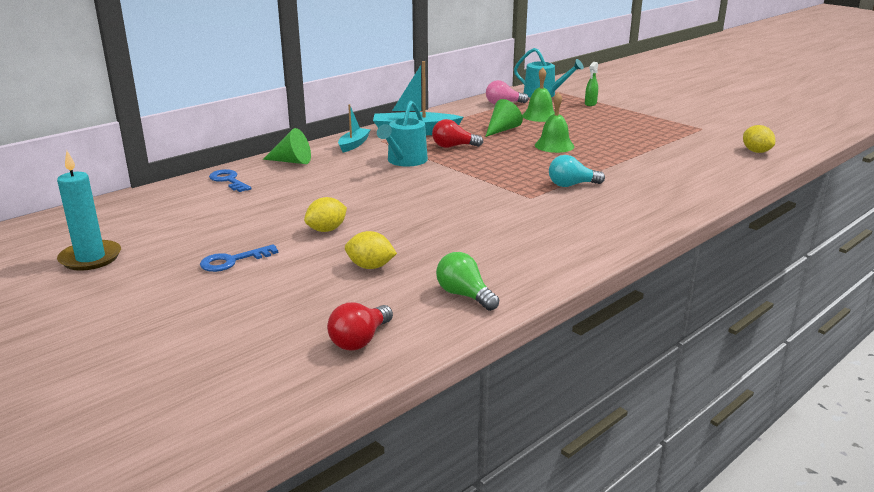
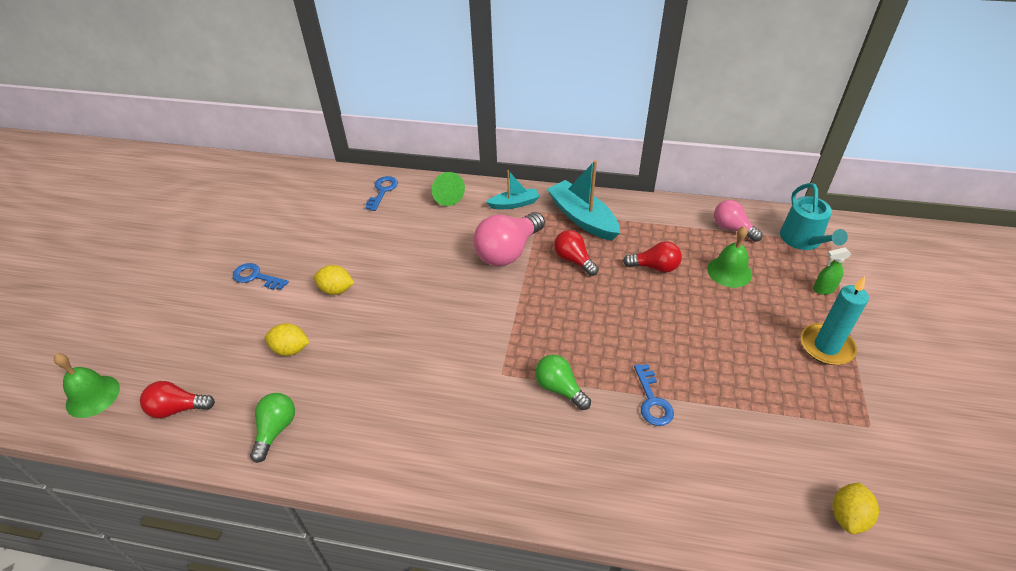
camera: 55 degrees right, 20 degrees up
turquoise candle [57,150,121,271] -> turquoise candle moved to [801,276,869,365]
yellow lemon [345,231,397,269] -> yellow lemon turned 60 degrees counterclockwise [265,323,310,356]
turquoise watering can [377,101,428,167] -> pink light bulb [473,212,545,266]
green cone [485,99,523,137] -> red light bulb [623,241,682,273]
green bell [535,92,574,153] -> green bell moved to [54,353,120,418]
turquoise light bulb [549,155,605,187] -> green light bulb [535,354,591,410]
none -> blue key [634,364,674,426]

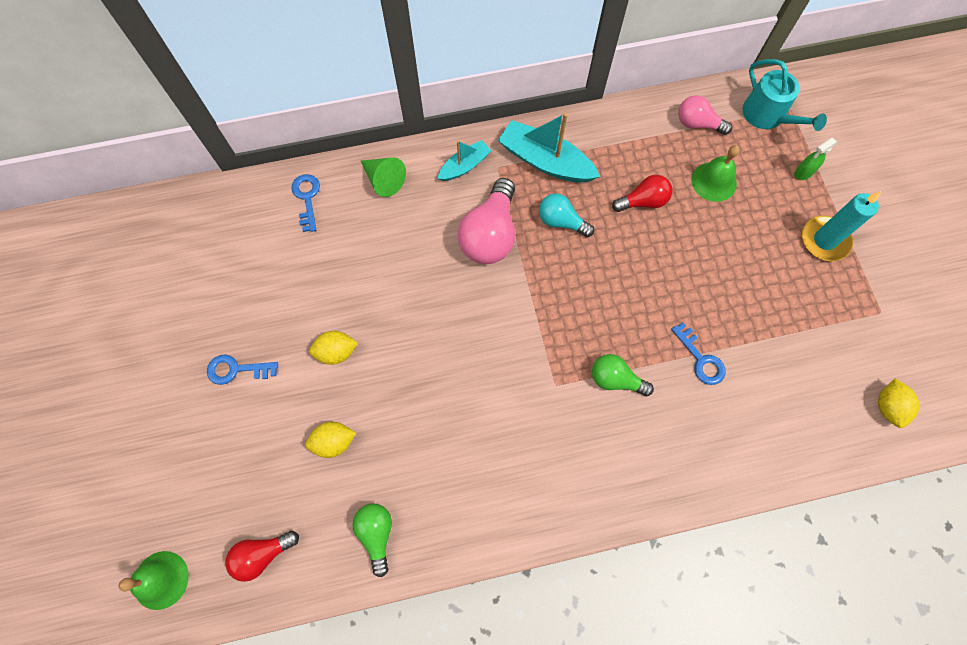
camera: 25 degrees left, 25 degrees up
red light bulb [554,230,599,276] -> turquoise light bulb [539,194,594,237]

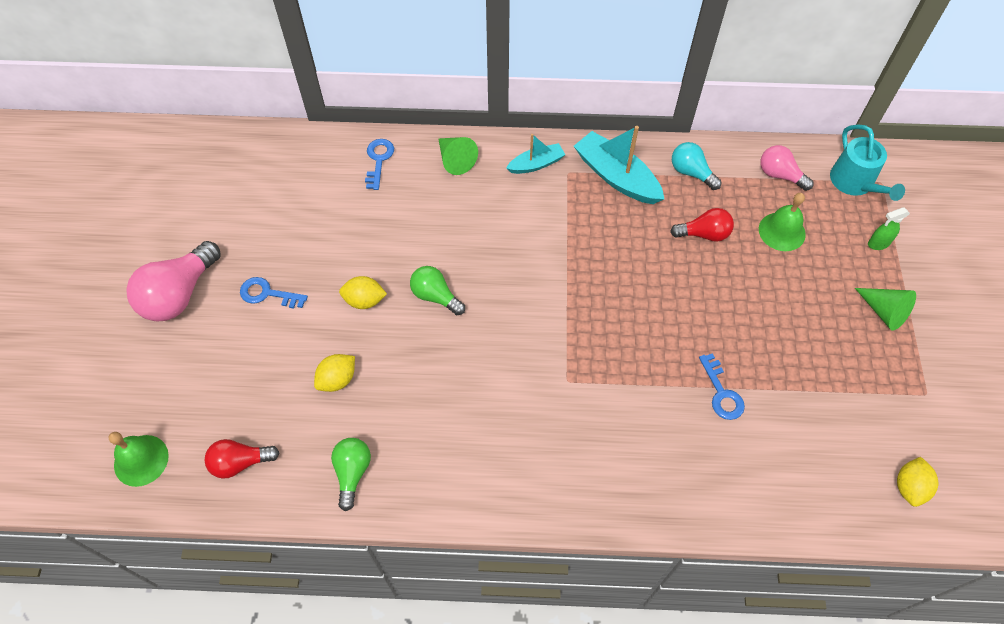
camera: 15 degrees right, 10 degrees down
yellow lemon [305,422,356,458] -> yellow lemon turned 45 degrees counterclockwise [314,354,355,392]
pink light bulb [458,178,515,264] -> pink light bulb moved to [126,241,221,321]
turquoise light bulb [539,194,594,237] -> turquoise light bulb moved to [672,142,722,190]
green light bulb [592,354,654,396] -> green light bulb moved to [410,266,465,315]
turquoise candle [802,191,881,261] -> green cone [855,288,916,331]

